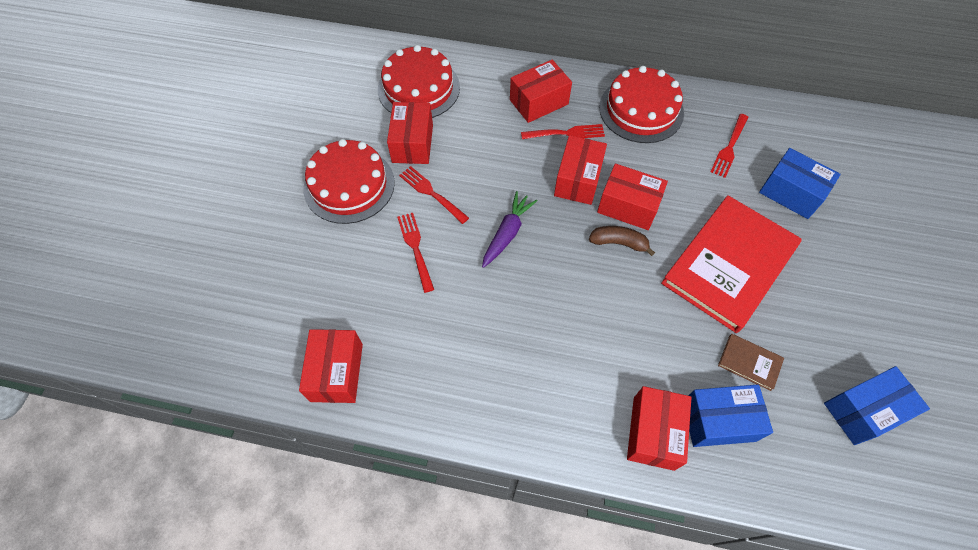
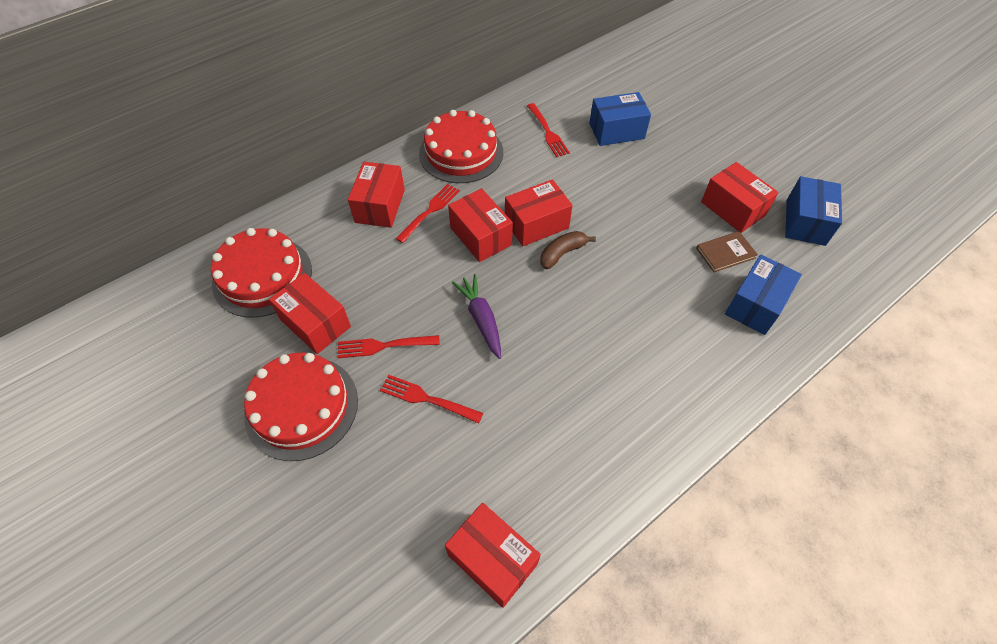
camera: 50 degrees left, 5 degrees down
red box [627,386,691,471] -> red box moved to [701,162,779,233]
red book [661,195,802,333] -> none

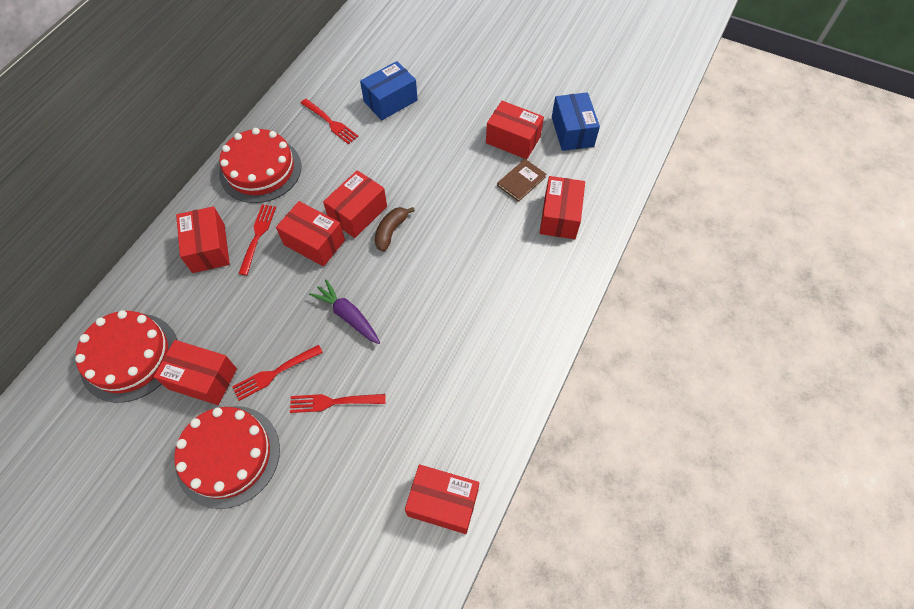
camera: 25 degrees left, 5 degrees up
blue box [725,254,802,335] -> red box [540,176,585,239]

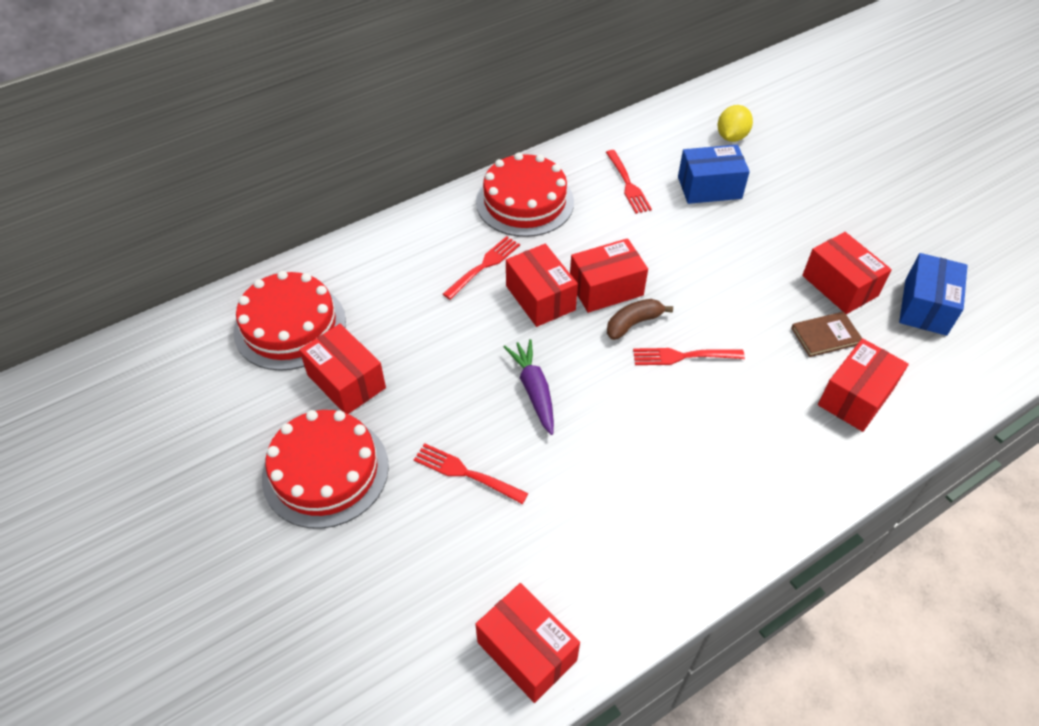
camera: 30 degrees right, 10 degrees down
red box [176,206,230,273] -> none
red fork [232,345,323,401] -> red fork moved to [633,348,745,365]
none -> yellow lemon [718,105,753,142]

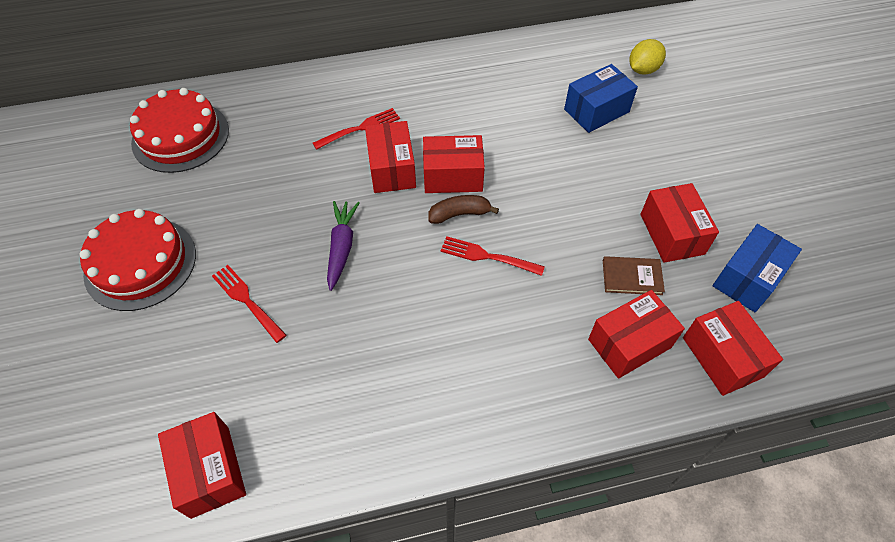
camera: 20 degrees right, 5 degrees up
red box [299,324,386,414] -> red box moved to [683,301,783,396]
red cake [476,153,574,237] -> none
red fork [606,150,652,214] -> none
blue box [678,145,750,204] -> blue box turned 45 degrees counterclockwise [564,64,638,133]

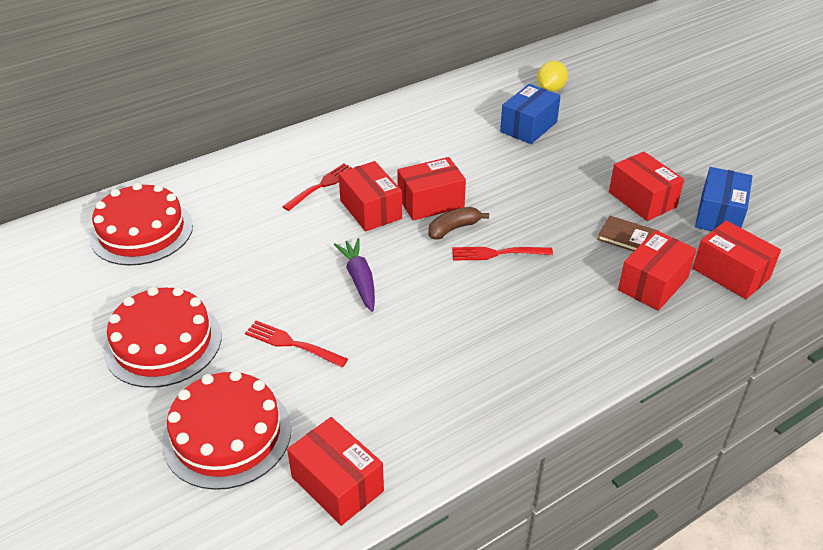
camera: 20 degrees left, 15 degrees down
brown book [603,256,665,295] -> brown book turned 45 degrees clockwise [597,216,660,251]
none -> red cake [162,371,291,490]

